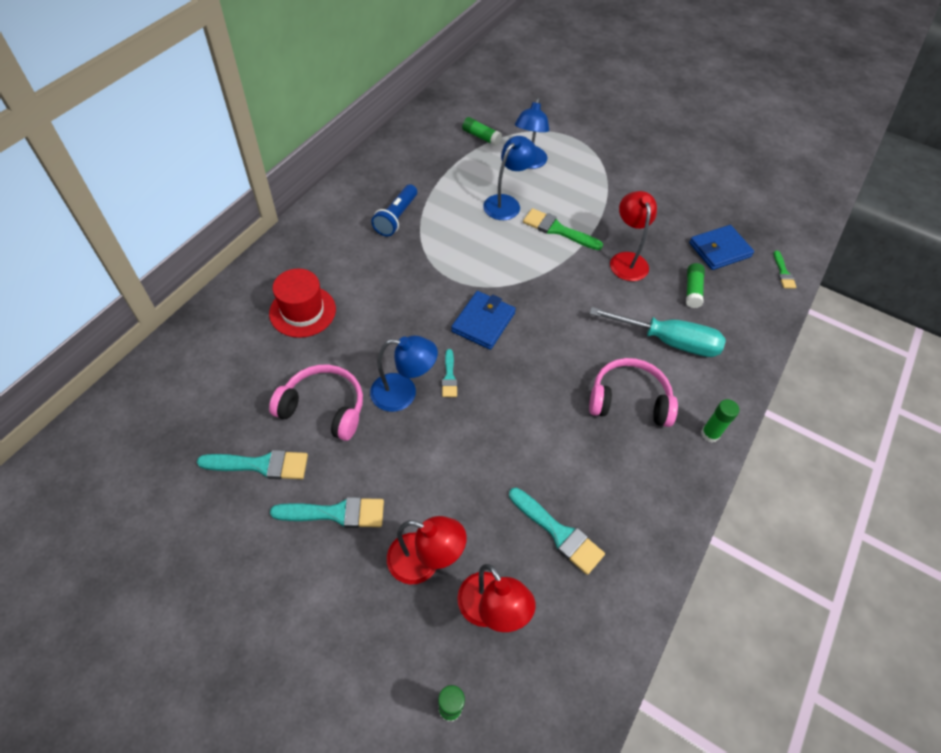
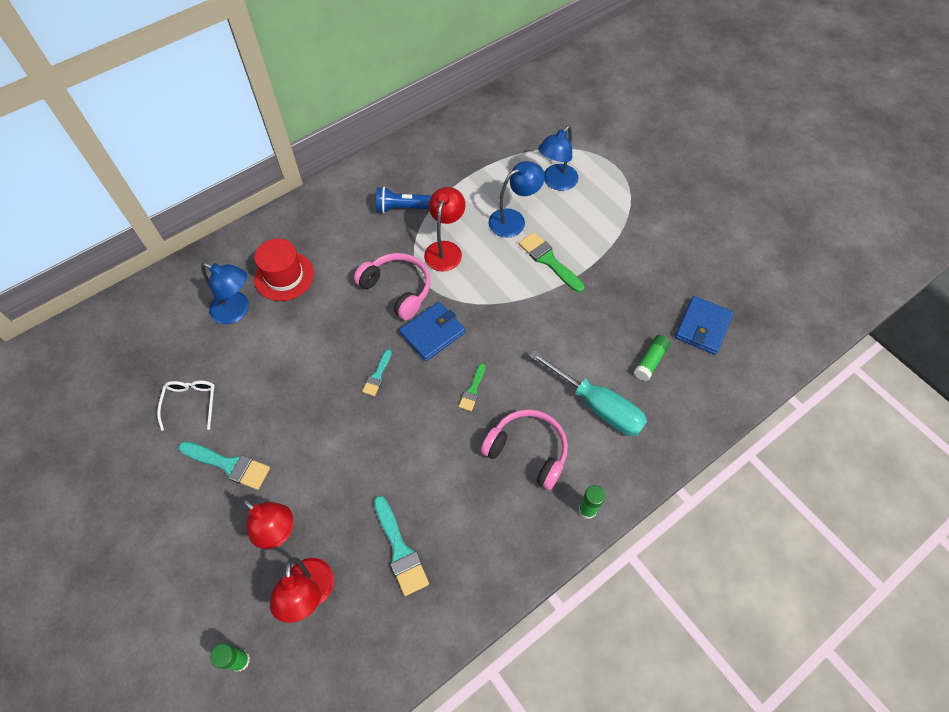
camera: 25 degrees right, 5 degrees up
turquoise brush [197,450,308,479] -> white glasses [157,380,215,431]
pink headphones [269,365,363,441] -> pink headphones moved to [354,253,430,320]
blue lamp [370,335,438,412] -> blue lamp moved to [201,262,249,324]
blue flashlight [371,184,417,236] -> blue flashlight turned 45 degrees clockwise [376,187,432,213]
green glue stick [462,117,502,146] -> none
red lamp [610,191,657,281] -> red lamp moved to [424,187,465,272]
blue wallet [689,225,754,270] -> blue wallet turned 60 degrees counterclockwise [675,296,733,355]
green brush [774,251,796,288] -> green brush moved to [459,363,485,411]

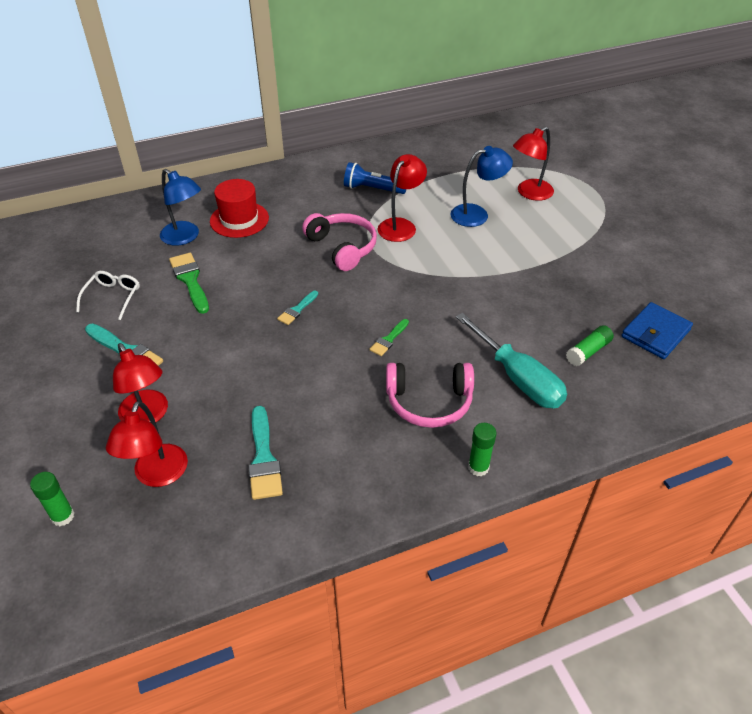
camera: 15 degrees right, 15 degrees down
blue wallet [399,302,465,361] -> none
pink headphones [481,409,568,490] -> pink headphones turned 135 degrees clockwise [386,363,474,428]
green brush [519,232,584,292] -> green brush moved to [169,253,209,314]
blue lamp [538,126,579,191] -> red lamp [513,127,554,201]

